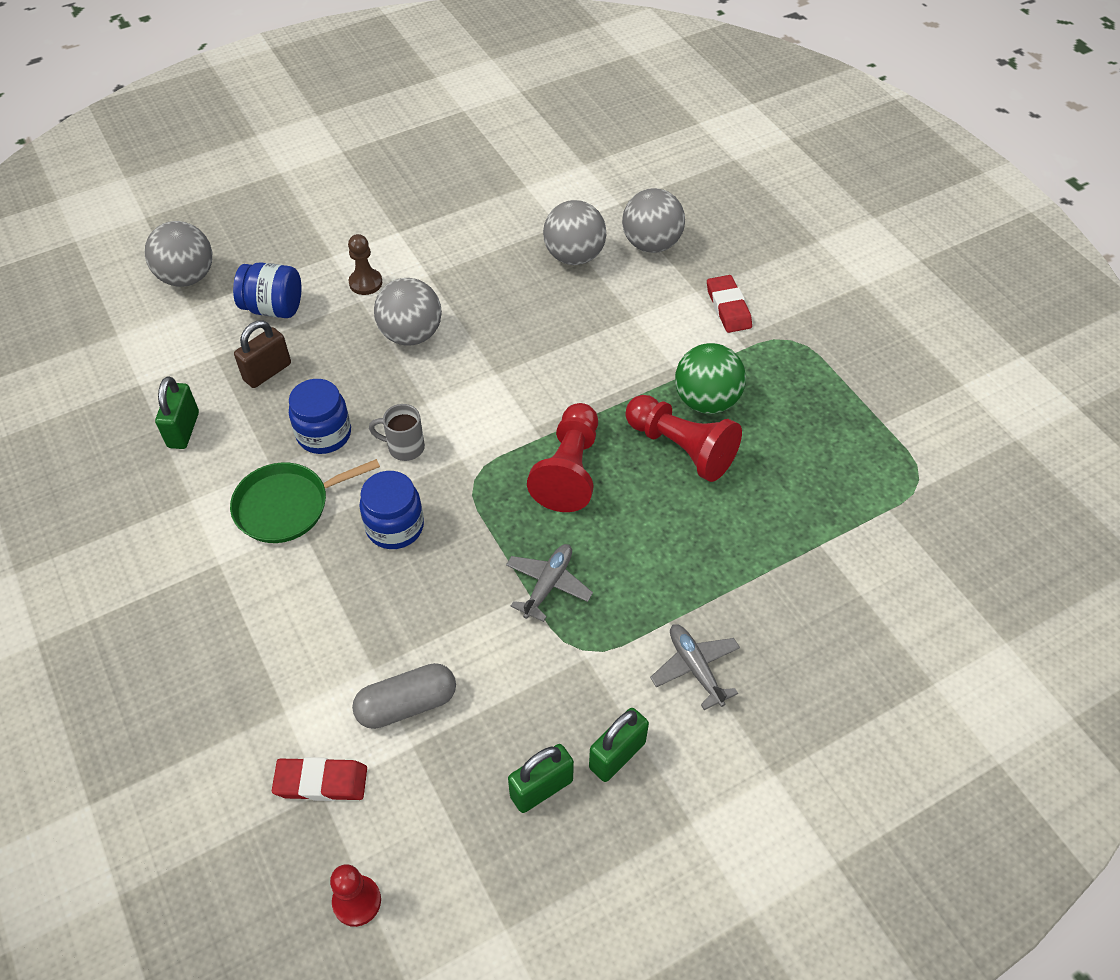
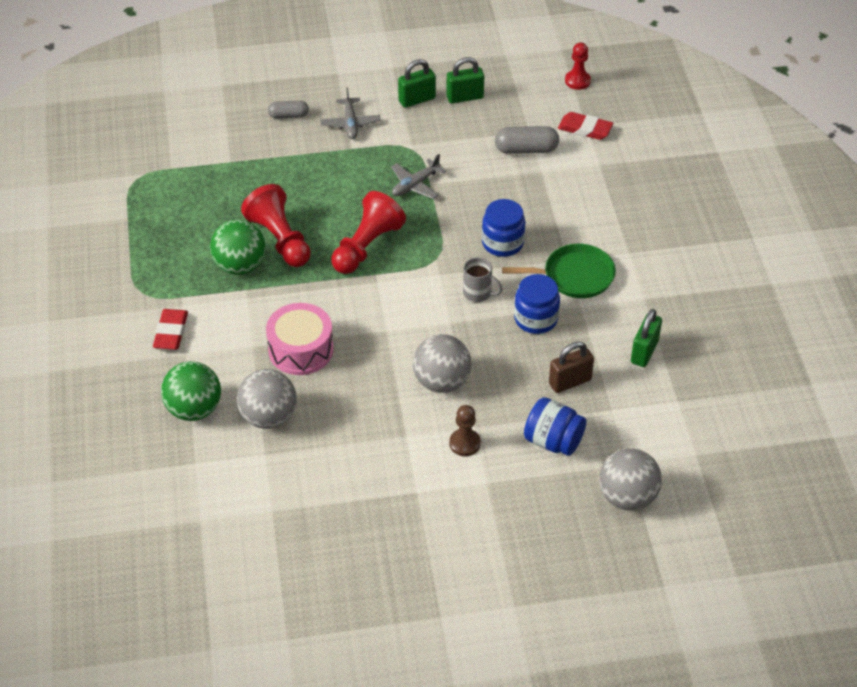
camera: 160 degrees left, 5 degrees down
grey ball [622,188,685,253] -> green ball [161,361,221,421]
none -> pink drum [266,303,333,375]
none -> grey capsule [268,100,309,119]

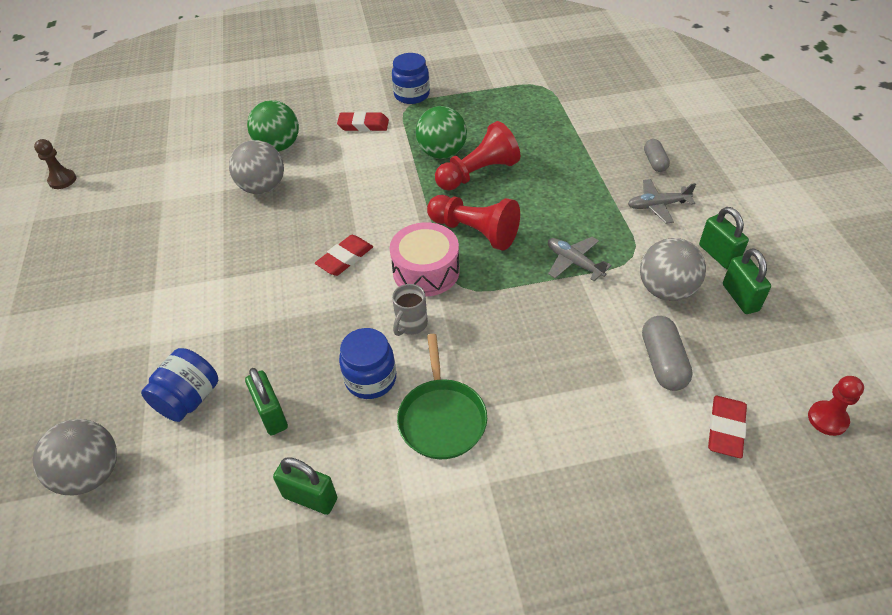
camera: 90 degrees right, 0 degrees up
pink drum [266,303,333,375] -> pink drum moved to [390,222,460,297]
grey ball [413,334,472,393] -> grey ball moved to [640,238,706,301]
brown pawn [449,405,481,456] -> brown pawn moved to [34,139,76,189]
blue jar [482,199,525,257] -> blue jar moved to [392,53,430,104]
brown padlock [549,342,594,393] -> green padlock [245,368,288,435]
none -> red eraser [315,235,373,276]

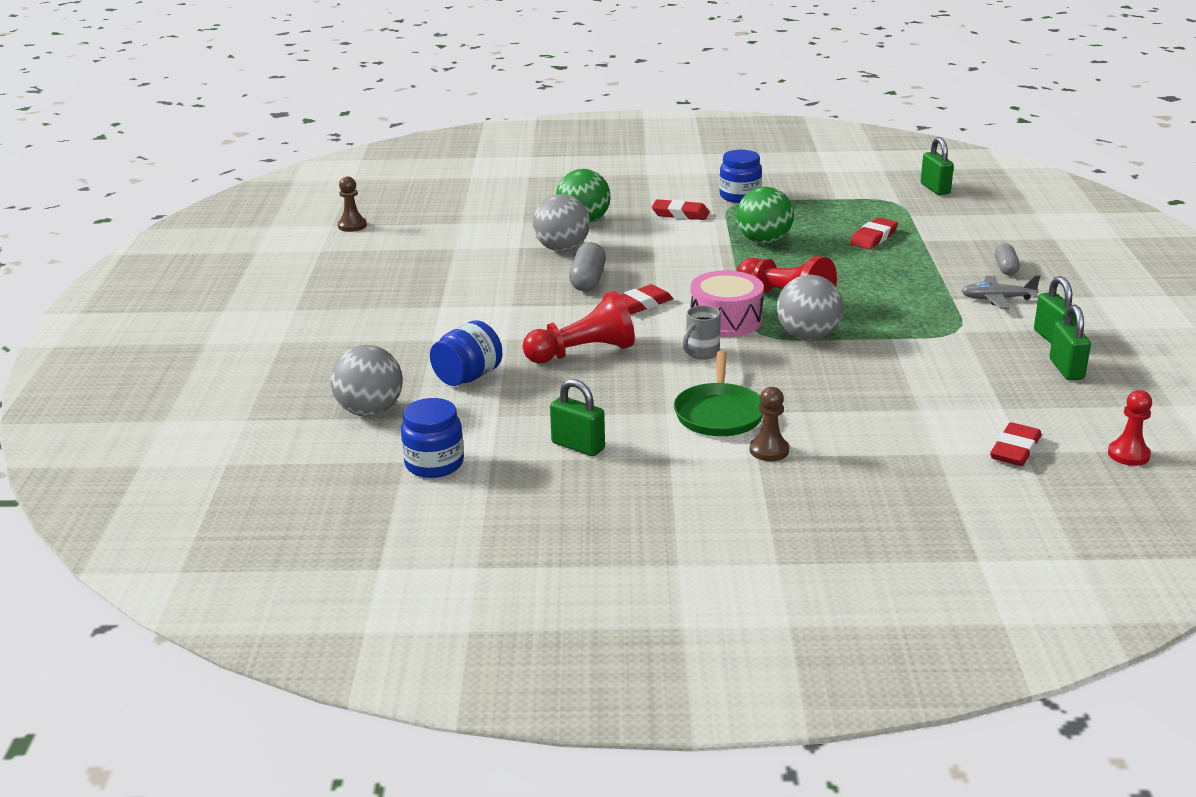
camera: 10 degrees right, 20 degrees down
green padlock [245,368,288,435] -> green padlock moved to [921,137,954,195]
blue jar [339,328,396,399] -> blue jar moved to [401,398,464,478]
red pawn [435,121,520,191] -> red pawn moved to [523,291,635,364]
grey plane [548,237,612,281] -> none
grey ball [640,238,706,301] -> grey ball moved to [777,275,843,341]
grey capsule [642,316,693,391] -> grey capsule moved to [569,242,606,291]
none -> brown pawn [750,387,789,461]
none -> red eraser [850,217,898,249]

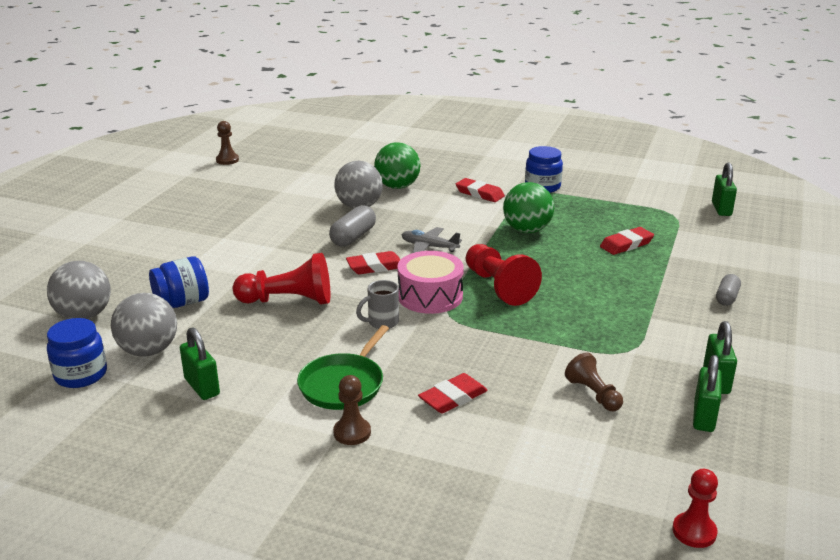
camera: 20 degrees right, 0 degrees up
grey ball [777,275,843,341] -> grey ball moved to [111,293,177,357]
grey plane [962,276,1040,309] -> grey plane moved to [402,227,462,253]
red eraser [990,422,1041,466] -> red eraser moved to [418,373,487,414]
none -> brown pawn [565,352,623,411]

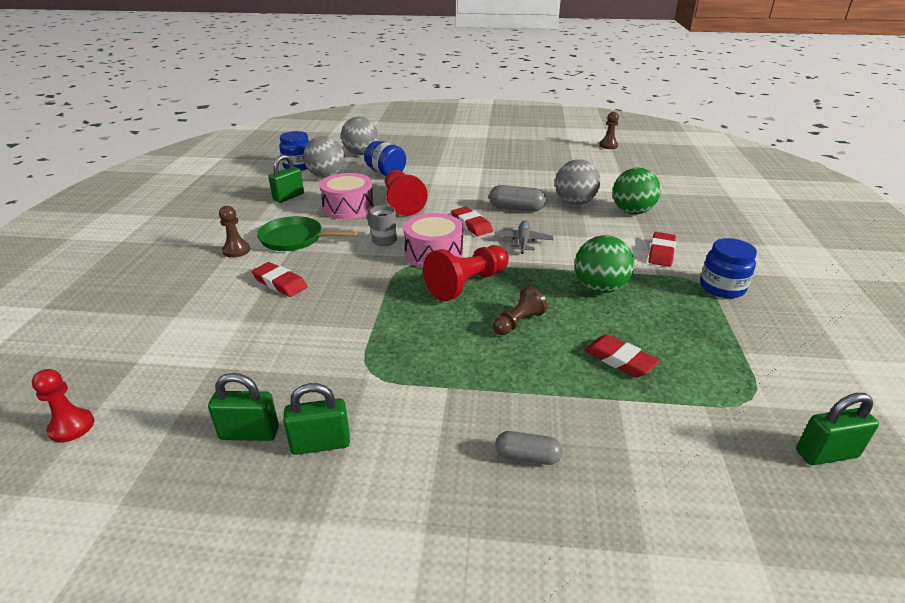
camera: 75 degrees right, 5 degrees up
brown pawn [565,352,623,411] -> brown pawn moved to [493,286,548,335]
none -> pink drum [320,173,374,219]

